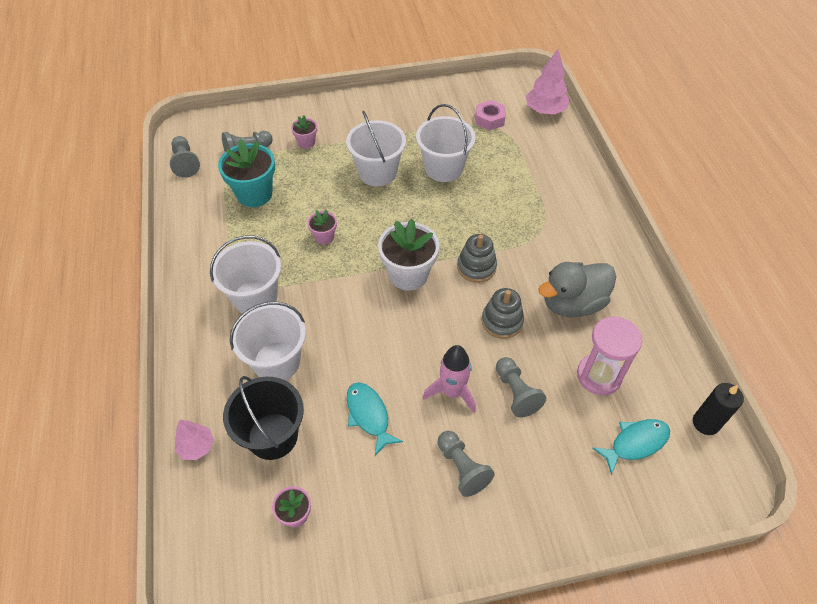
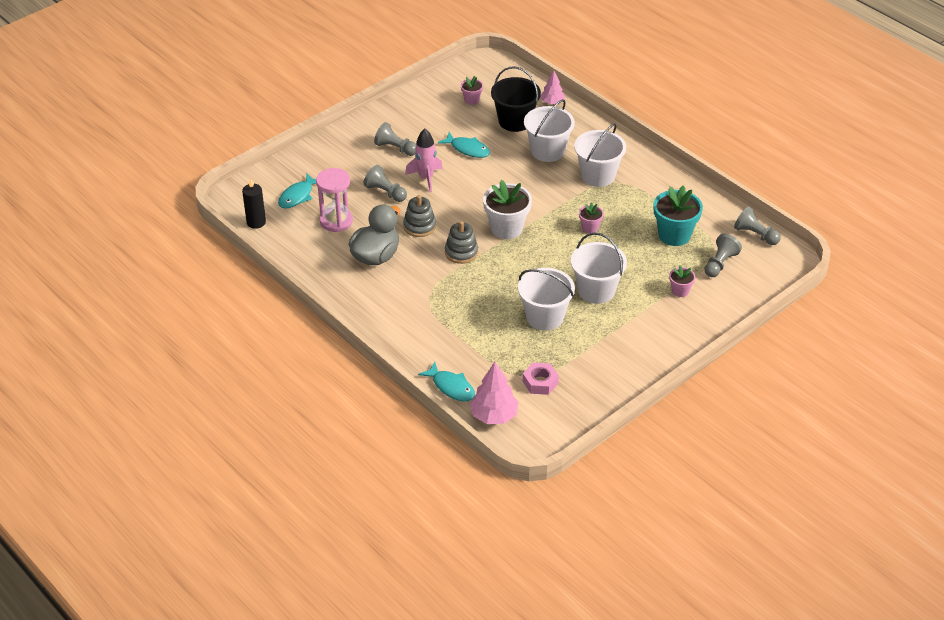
camera: 150 degrees right, 10 degrees down
none -> turquoise fish [418,362,475,401]

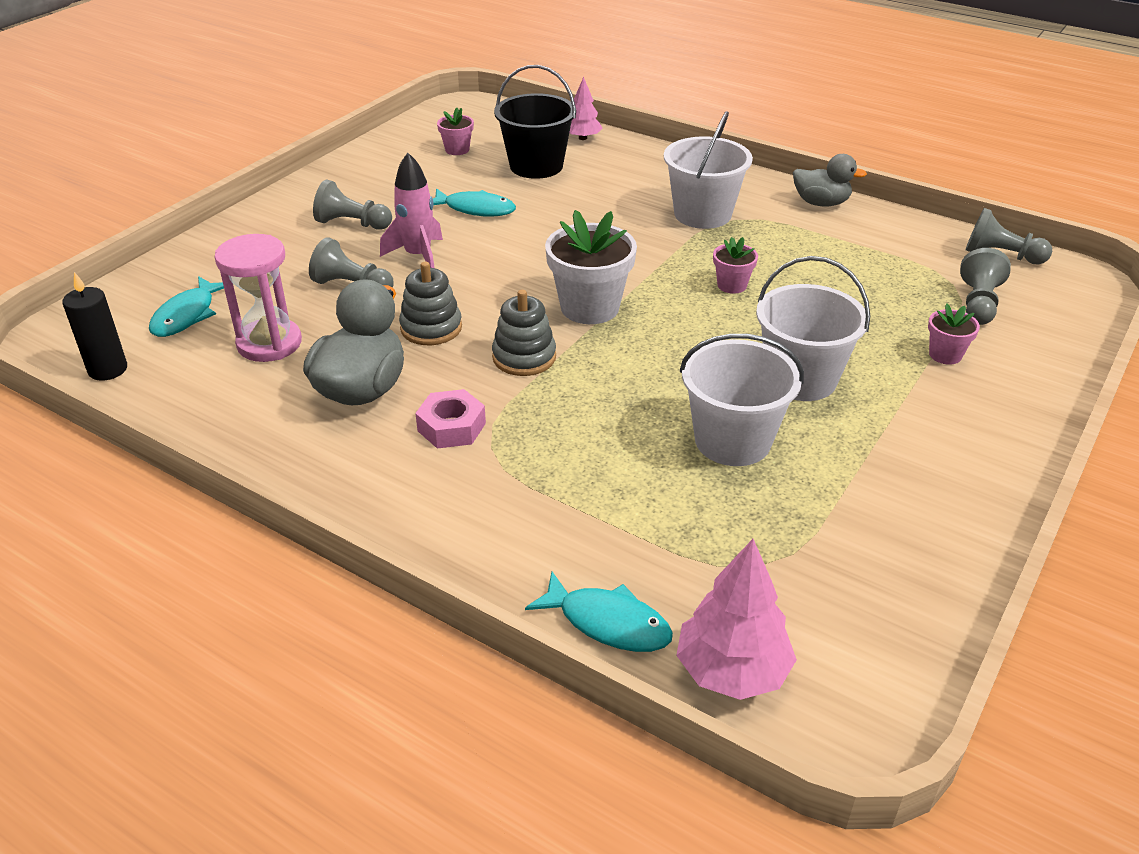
camera: 15 degrees left, 5 degrees down
pink nut [523,363,559,395] -> pink nut moved to [415,389,486,449]
white bucket [524,99,575,162] -> none
turquoise flower pot [654,185,703,246] -> none
none -> grey duck [793,154,867,207]

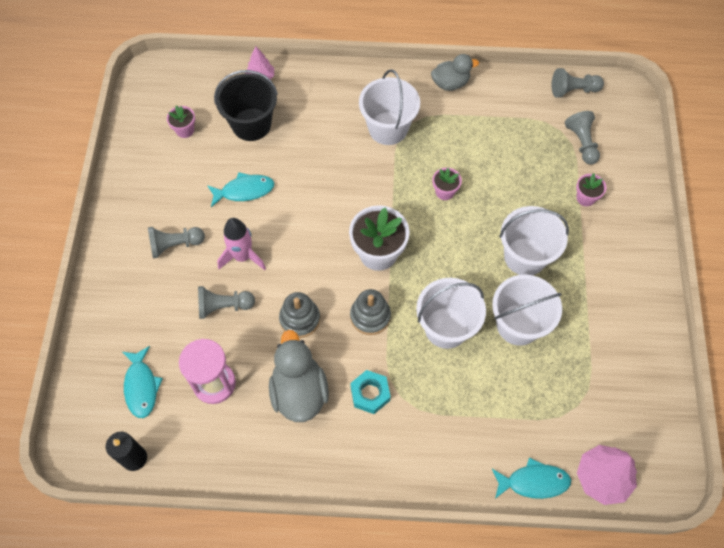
camera: 30 degrees left, 25 degrees up
pink nut [415,389,486,449] -> turquoise nut [350,370,391,414]
none -> white bucket [416,278,486,349]

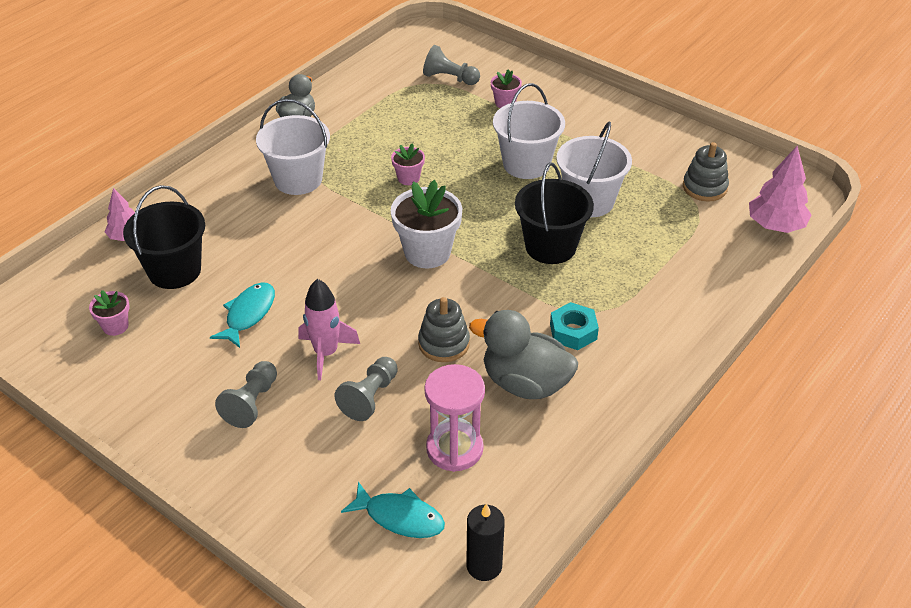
camera: 55 degrees left, 20 degrees down
grey stacking toy [350,289,391,335] -> grey stacking toy moved to [683,142,729,202]
white bucket [416,278,486,349] -> black bucket [515,162,594,264]
turquoise fish [492,457,571,499] -> none
grey pawn [552,68,604,98] -> none

